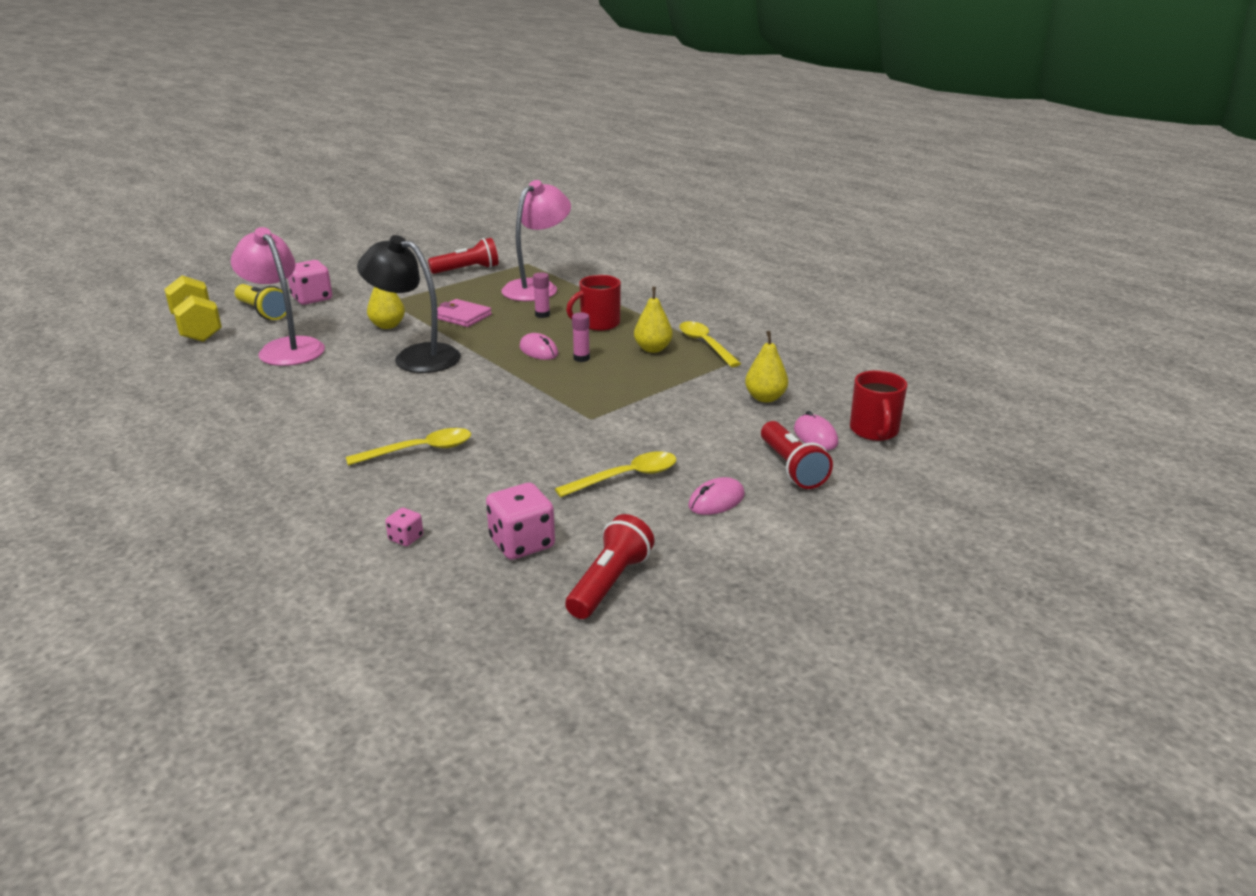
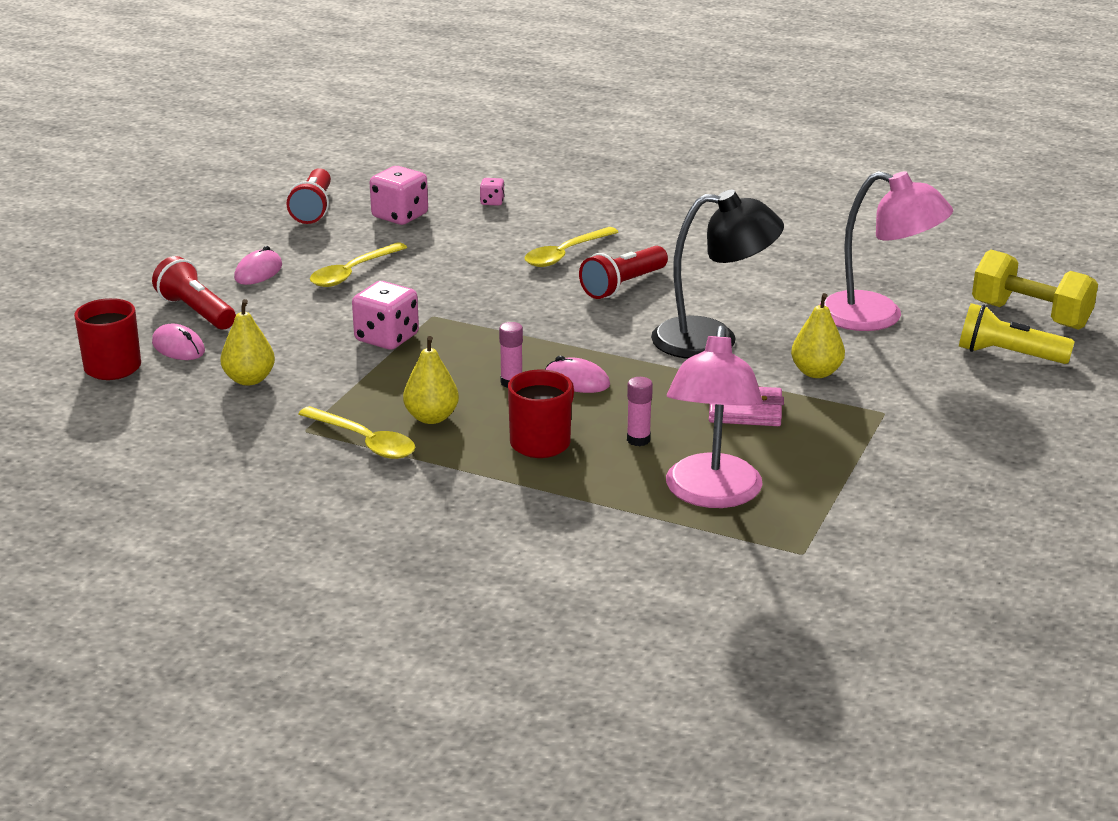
camera: 155 degrees right, 0 degrees up
pink dice [288,260,332,305] -> pink dice moved to [352,281,419,350]
red flashlight [428,238,499,274] -> red flashlight moved to [579,246,668,299]

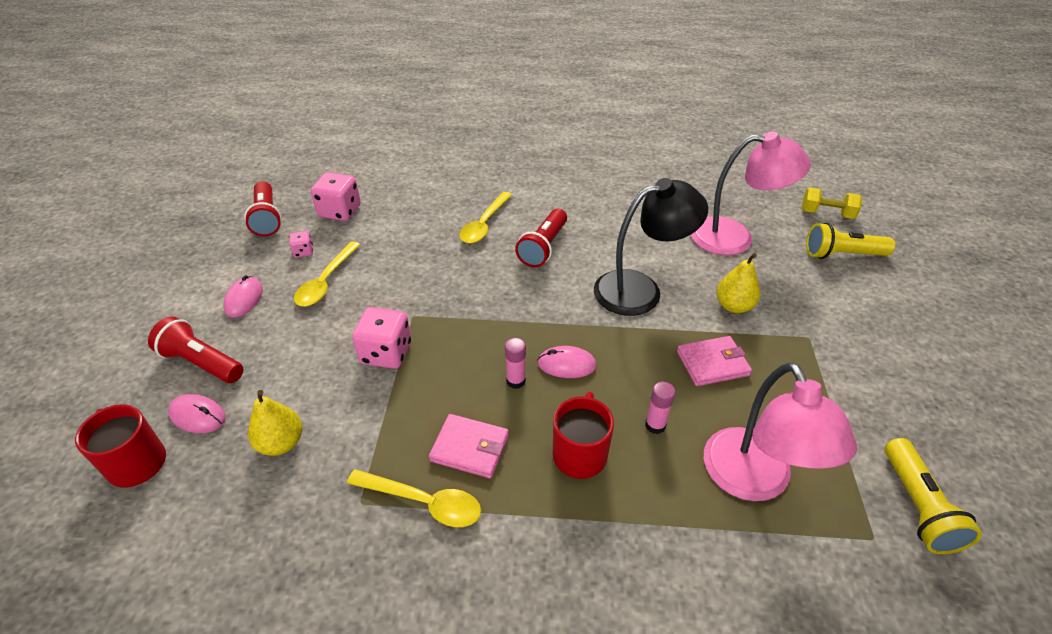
camera: 20 degrees left, 15 degrees up
yellow pear [403,336,459,424] -> pink wallet [429,414,509,478]
pink dice [480,178,505,206] -> pink dice moved to [290,231,313,257]
yellow dumbbell [972,250,1098,330] -> yellow dumbbell [802,187,862,219], size x0.64
none -> yellow flashlight [885,438,982,554]

